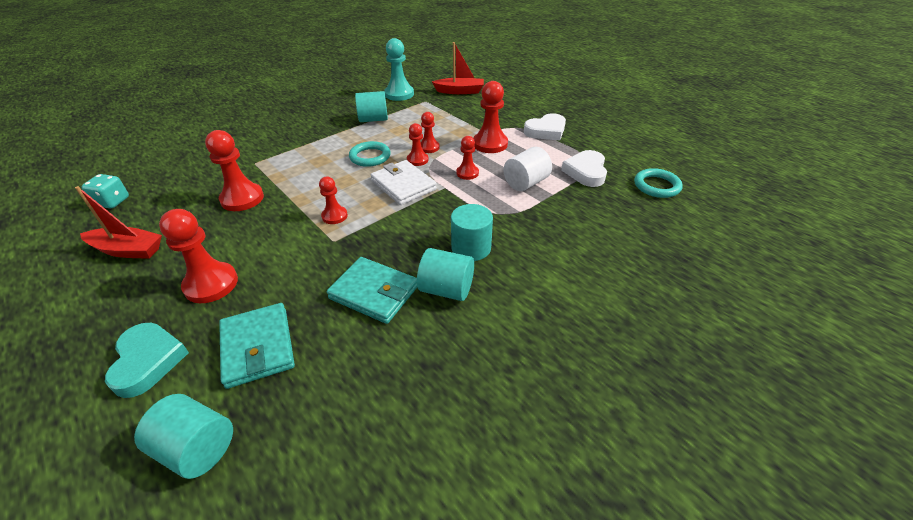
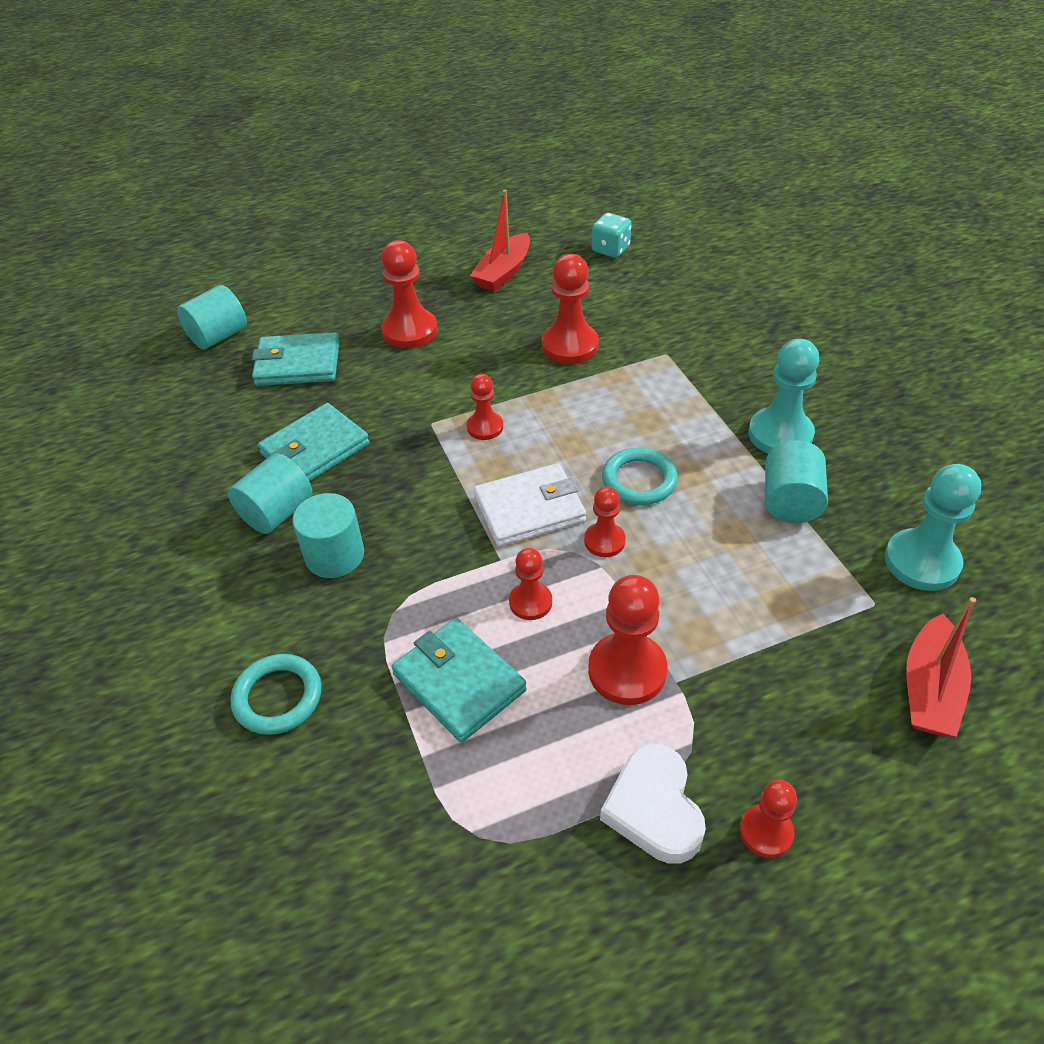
camera: 110 degrees right, 5 degrees up
turquoise heart [105,323,189,398] -> none
red pawn [421,112,440,153] -> red pawn moved to [740,780,797,858]
white cylinder [504,147,552,191] -> turquoise wallet [392,618,527,743]
white heart [561,150,607,187] -> none
turquoise ring [634,168,683,198] -> turquoise ring moved to [230,654,322,735]
none -> turquoise pawn [749,339,819,454]

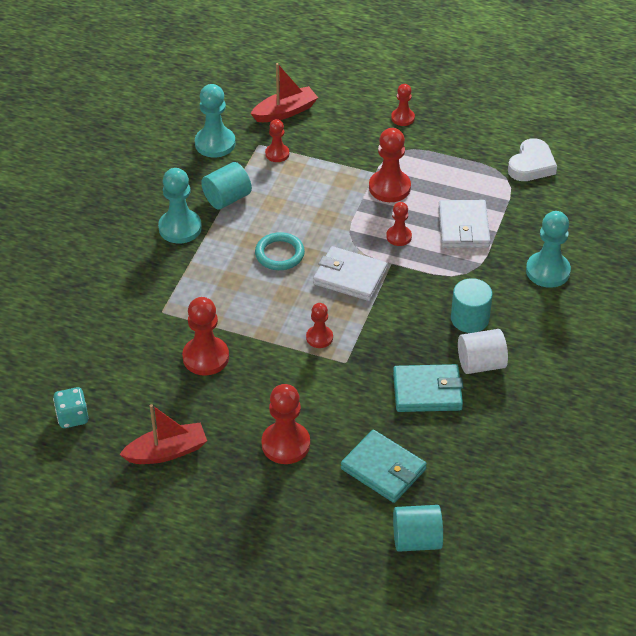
camera: 140 degrees left, 0 degrees up
turquoise cylinder [228,453,312,534] -> white cylinder [458,329,508,374]
turquoise ring [230,654,322,735] -> turquoise pawn [526,211,571,288]
turquoise wallet [392,618,527,743] -> white wallet [438,200,490,248]
red pawn [584,487,626,557] -> red pawn moved to [265,119,289,162]
white heart [600,744,706,864] -> white heart moved to [508,138,557,181]

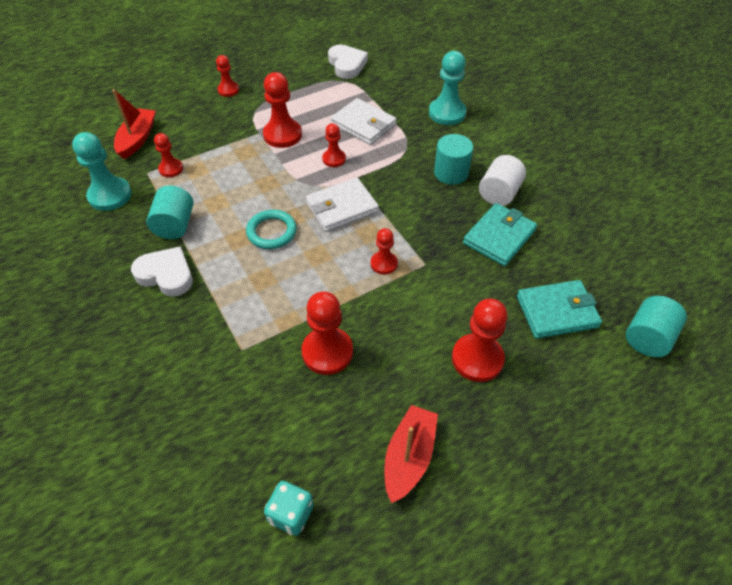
camera: 50 degrees left, 5 degrees up
turquoise pawn [158,168,202,243] -> white heart [131,246,193,297]

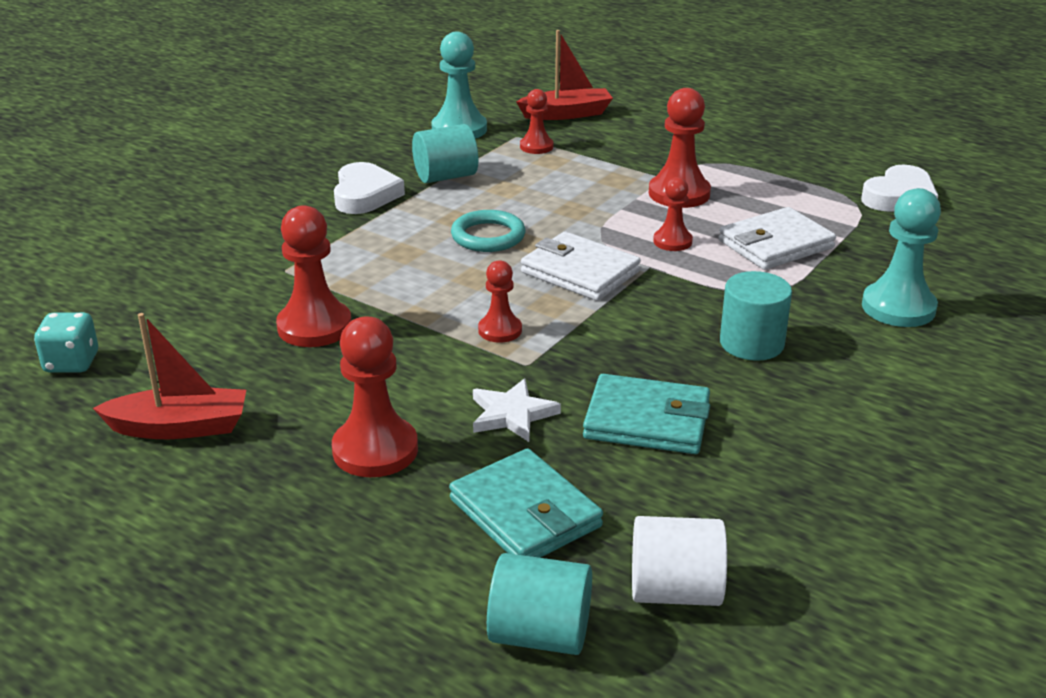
camera: 65 degrees right, 20 degrees down
red pawn [216,55,239,97] -> none
white wallet [331,98,397,145] -> white wallet turned 45 degrees clockwise [719,207,836,270]
white cylinder [479,155,526,206] -> white cylinder moved to [632,516,727,606]
none -> white star [473,379,561,442]

